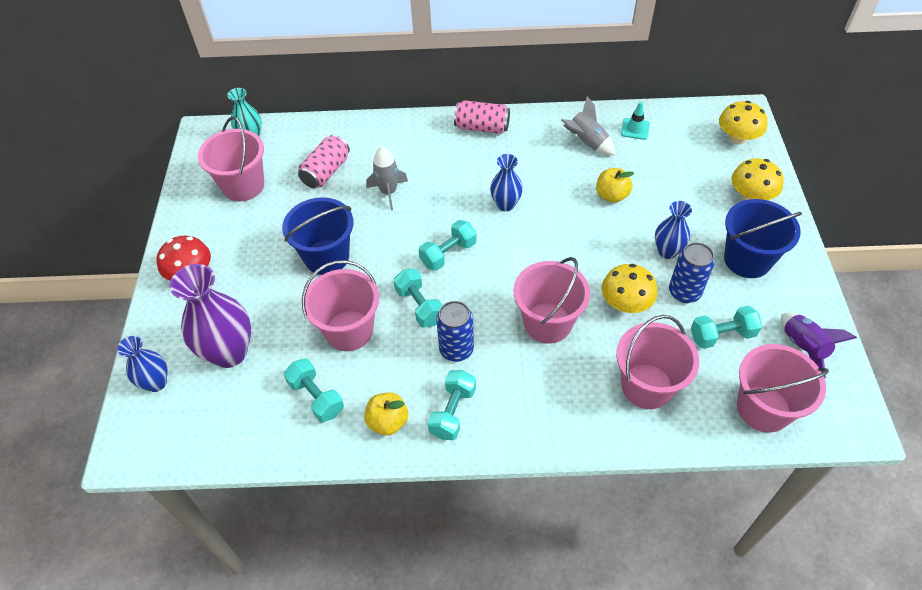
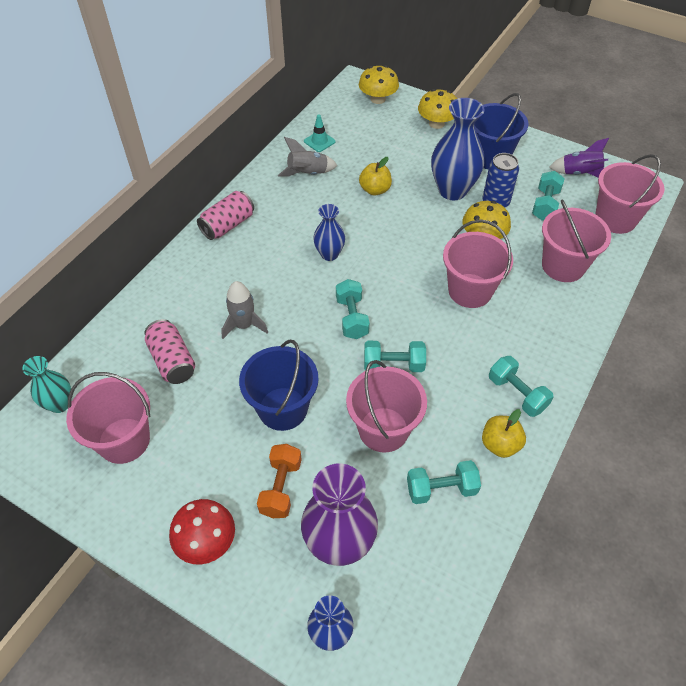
camera: 60 degrees left, 0 degrees up
blue can [436,301,474,362] -> none
blue vase [655,201,692,259] -> blue vase [431,98,484,200], size x1.75
none -> orange dumbbell [257,444,302,518]

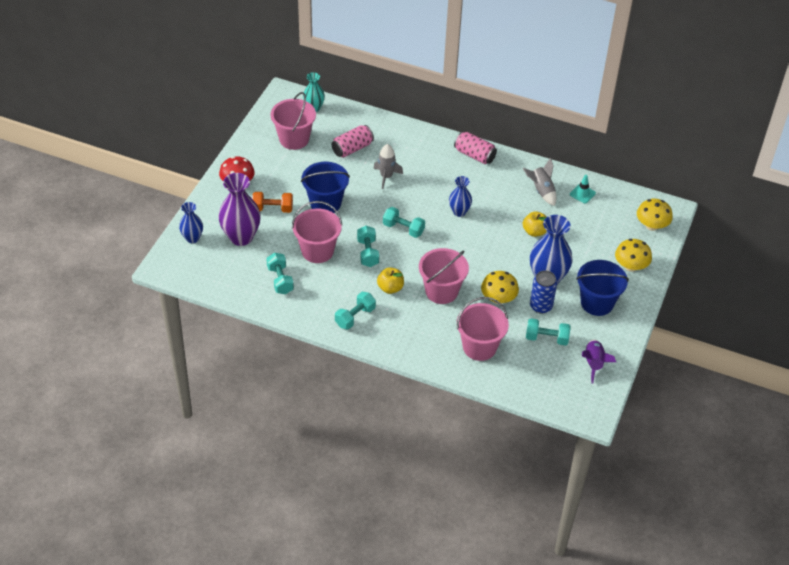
camera: 80 degrees right, 5 degrees down
turquoise dumbbell [336,279,370,339] -> turquoise dumbbell turned 45 degrees clockwise [383,207,425,238]
yellow apple [482,409,526,458] -> yellow apple moved to [377,267,404,294]
pink bucket [596,154,664,234] -> none

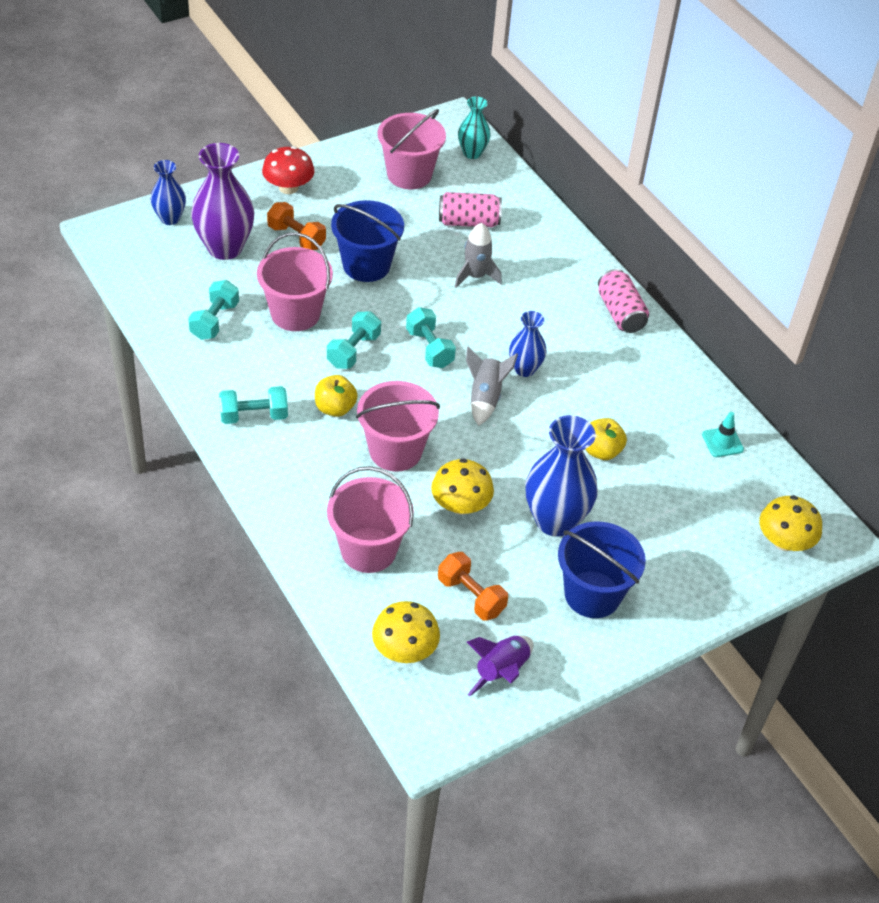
camera: 35 degrees right, 0 degrees up
grey rocket [523,158,556,206] -> grey rocket moved to [466,346,518,426]
turquoise dumbbell [526,318,571,345] -> orange dumbbell [438,552,508,621]
blue can [530,270,557,314] -> none
yellow mushroom [615,239,652,272] -> yellow mushroom moved to [372,601,440,663]

